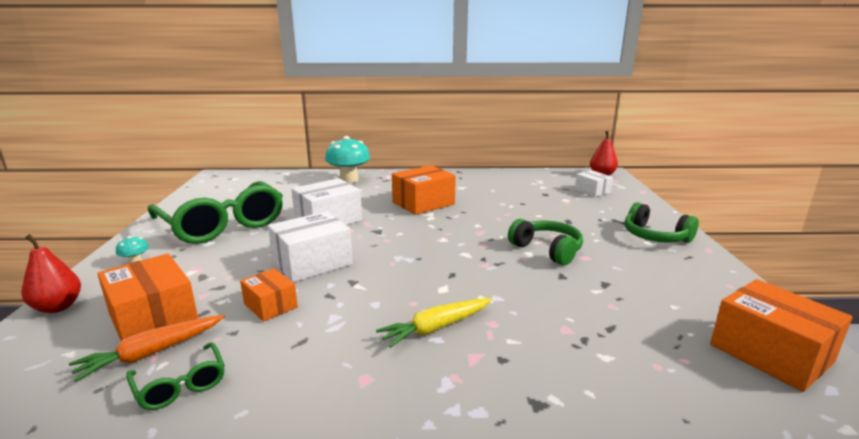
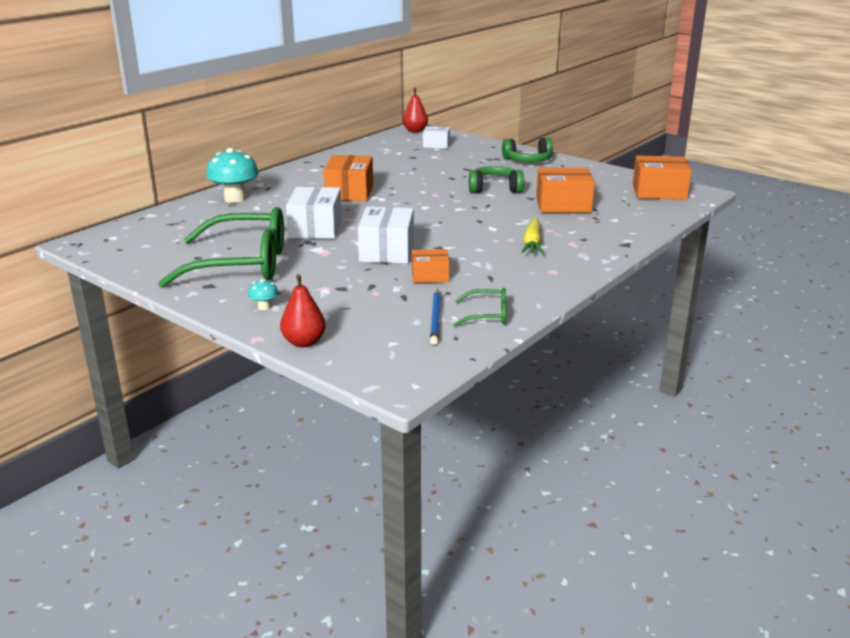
camera: 50 degrees left, 5 degrees up
orange carrot [69,315,225,382] -> blue pencil [430,289,441,345]
orange box [97,254,198,341] -> orange box moved to [536,168,595,213]

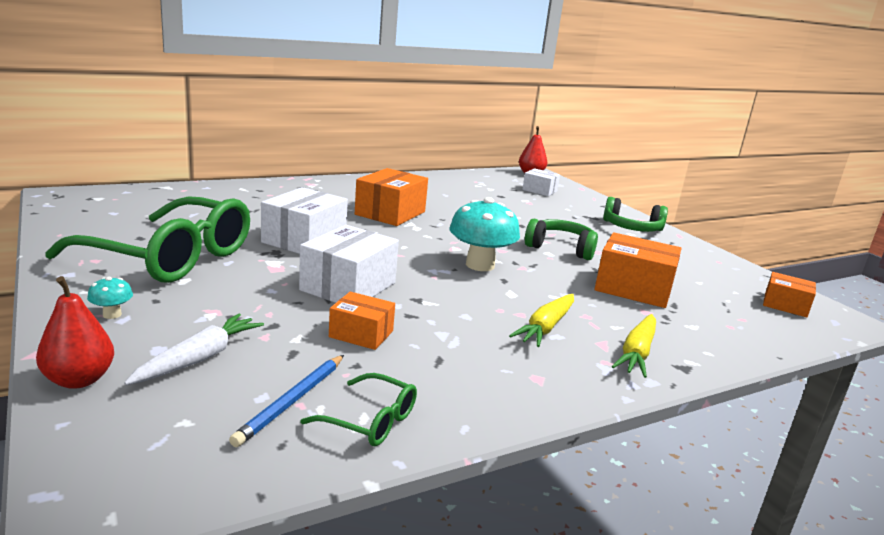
camera: 20 degrees right, 5 degrees down
turquoise mushroom [206,148,259,203] -> turquoise mushroom moved to [449,197,520,271]
orange box [633,155,692,200] -> orange box [763,272,816,317], size x0.59
none -> white carrot [124,314,264,385]
none -> yellow carrot [612,314,656,378]

